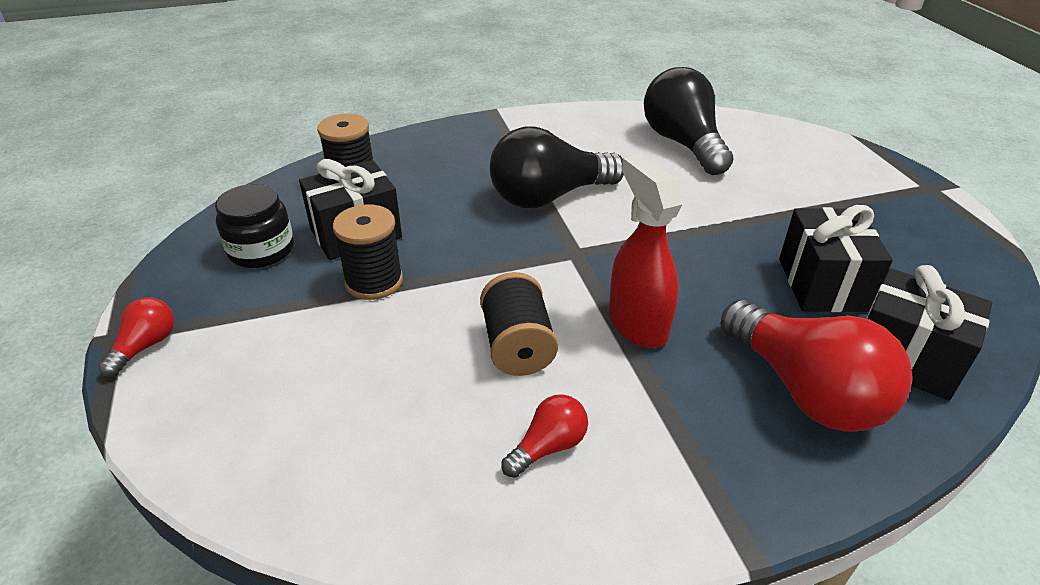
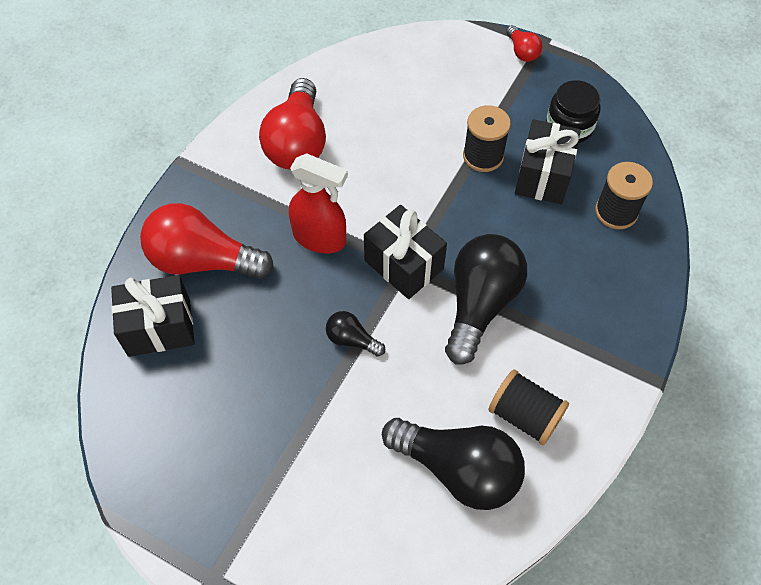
camera: 135 degrees right, 20 degrees up
black spool [480,272,558,376] -> black spool moved to [488,370,569,445]
red light bulb [501,394,588,478] -> red light bulb [259,78,326,170], size x2.13
black gift [779,205,893,312] -> black gift moved to [364,205,447,299]
none -> black light bulb [326,311,385,357]

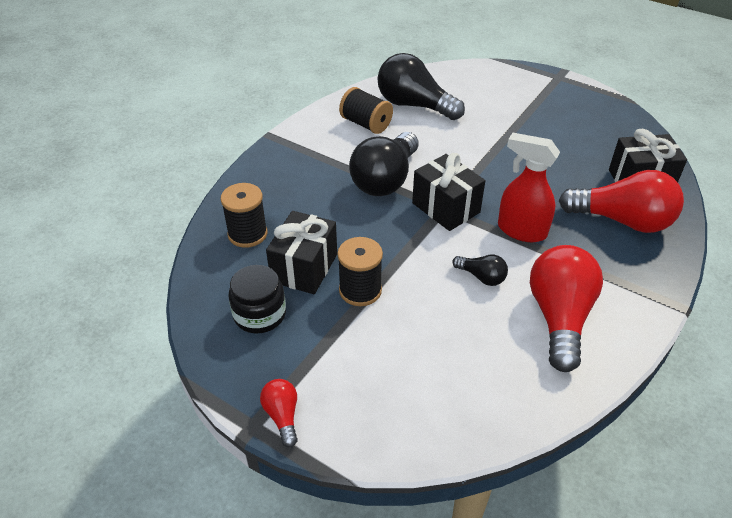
camera: 175 degrees left, 15 degrees down
black light bulb [326,311,385,357] -> black light bulb moved to [452,254,508,286]

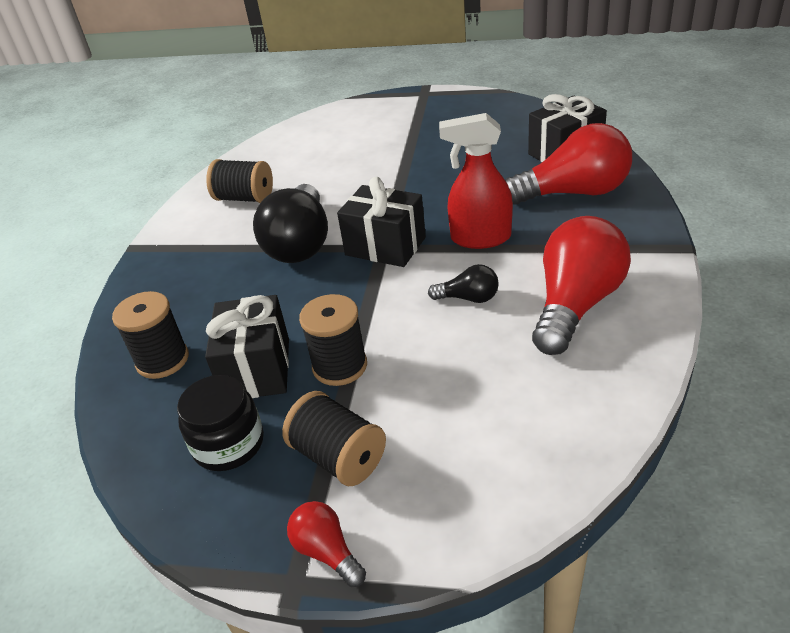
camera: 20 degrees left, 5 degrees down
black light bulb [378,53,465,120] -> none
red light bulb [530,245,603,372] -> red light bulb turned 45 degrees clockwise [532,216,631,355]
none -> black spool [282,391,386,486]

